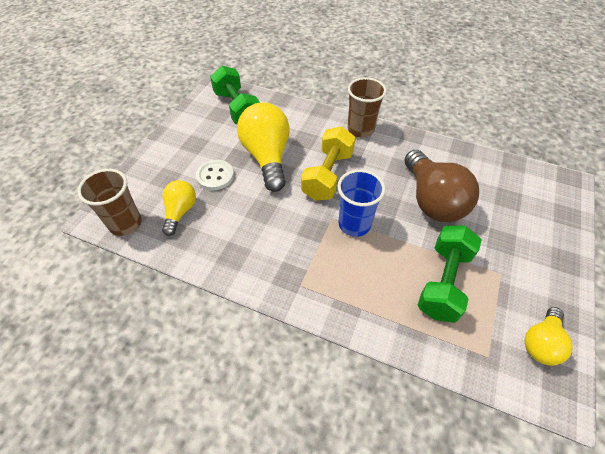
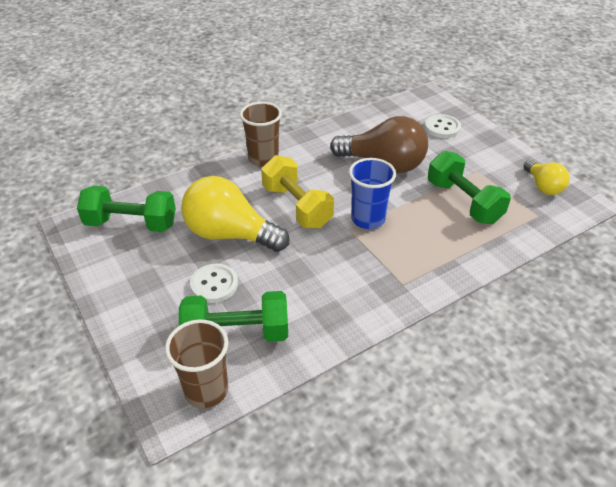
camera: 55 degrees left, 10 degrees down
yellow light bulb [162,180,196,236] -> green dumbbell [179,291,288,342]
none -> white button [425,114,461,138]

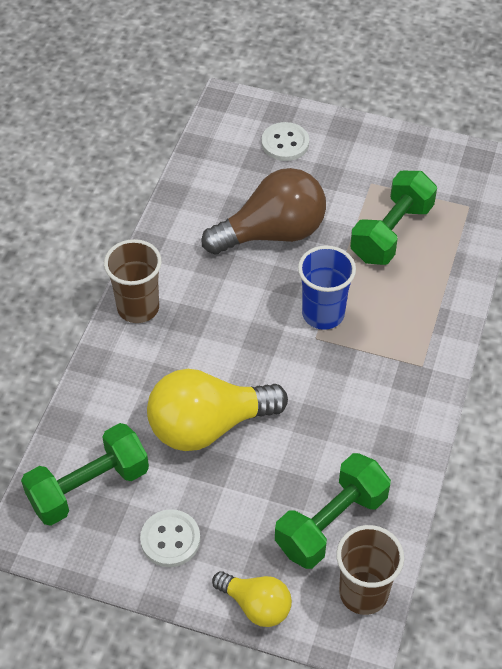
camera: 40 degrees left, 10 degrees up
white button [190,264,238,303] -> white button moved to [140,509,200,567]
yellow dumbbell [261,155,334,229] -> none
green dumbbell [428,151,511,224] -> green dumbbell turned 75 degrees counterclockwise [350,171,437,265]
yellow light bulb [523,160,570,195] -> yellow light bulb moved to [212,571,292,627]

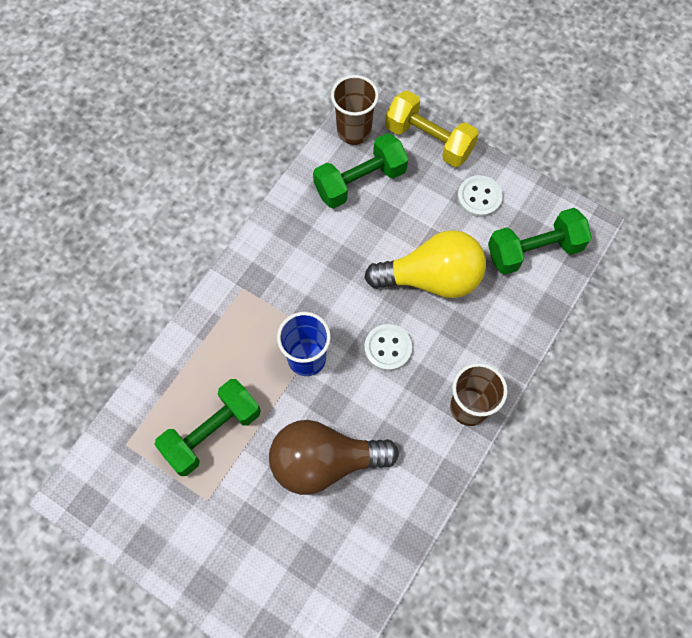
camera: 165 degrees left, 15 degrees up
yellow light bulb [212,571,292,627] -> yellow dumbbell [385,90,479,167]
white button [261,122,309,161] -> white button moved to [364,324,412,371]

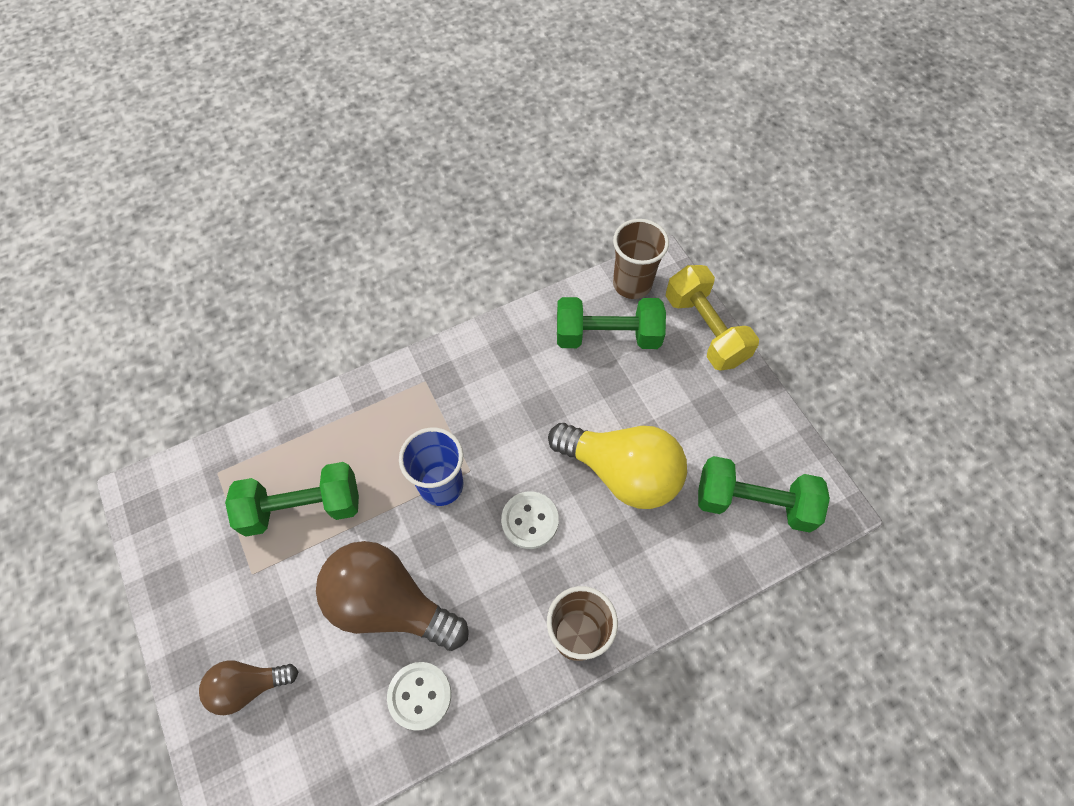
camera: 30 degrees right, 5 degrees down
white button [457,175,503,217] -> white button moved to [387,662,451,730]
none -> brown light bulb [199,660,298,715]

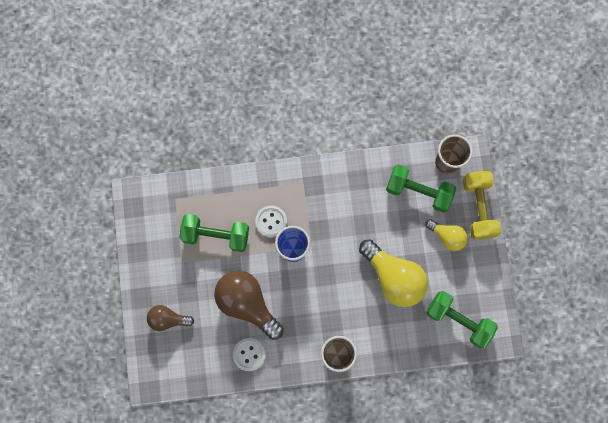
camera: 20 degrees right, 15 degrees up
white button [501,491,559,549] -> white button moved to [255,205,287,237]
none -> yellow light bulb [425,219,468,251]

